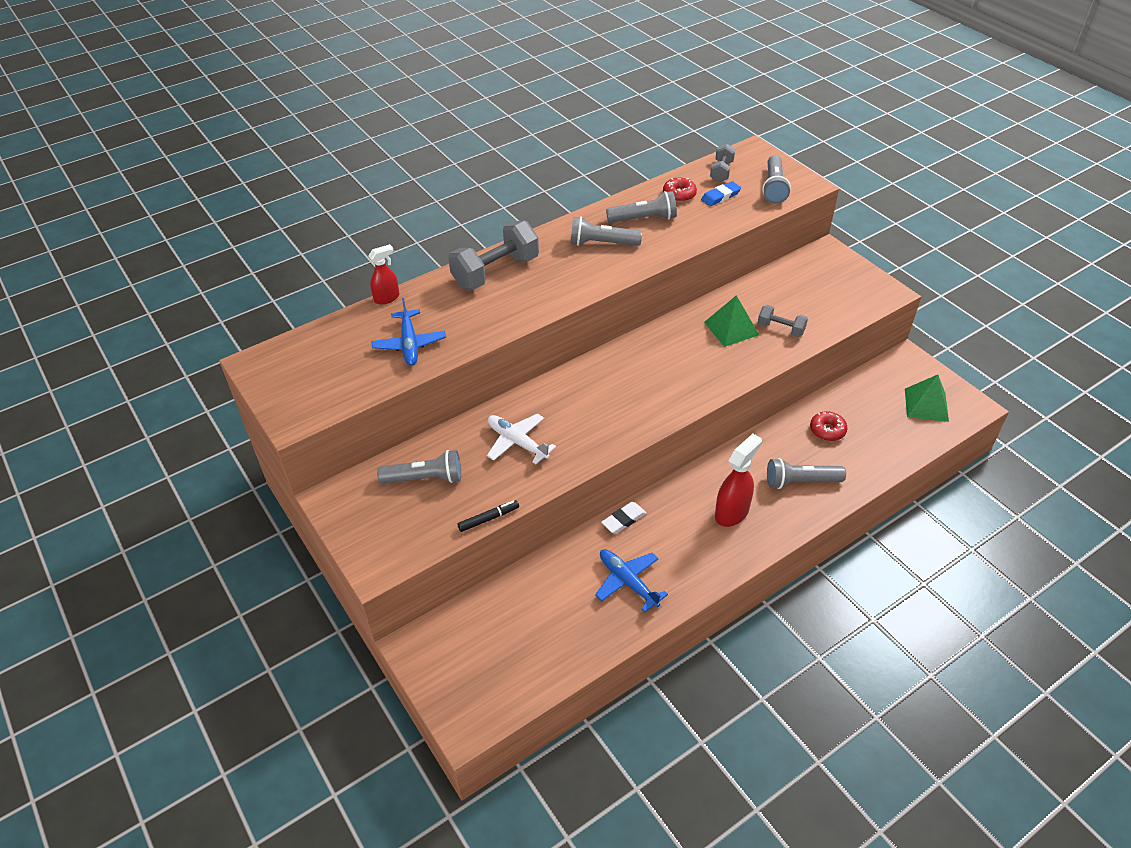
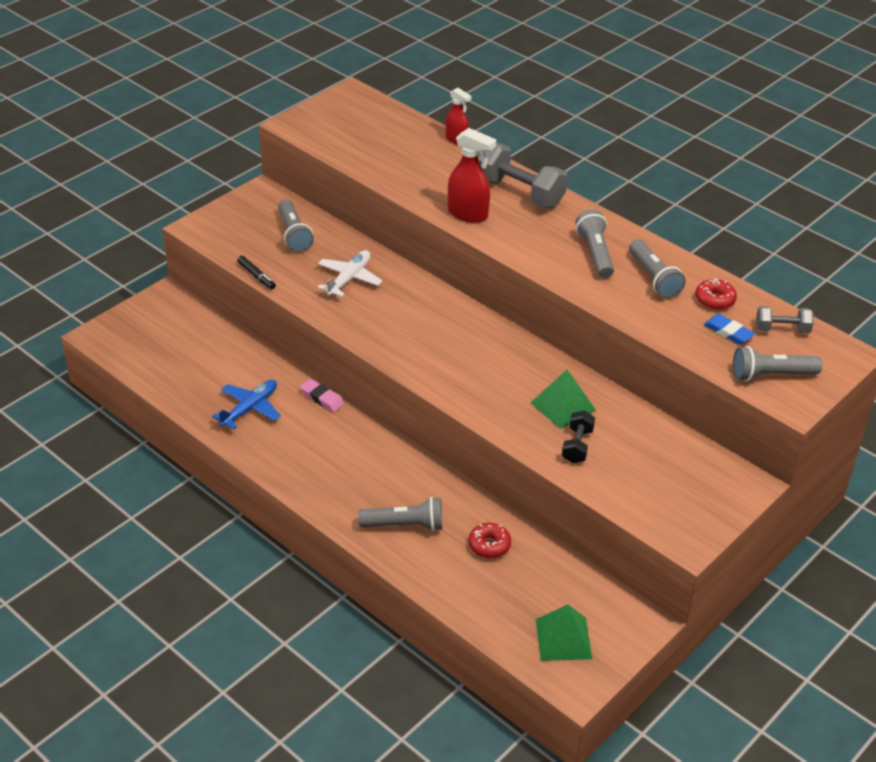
camera: 75 degrees right, 5 degrees down
blue plane [371,298,446,366] -> none
white eraser [601,502,646,534] -> pink eraser [300,379,345,412]
red spray bottle [715,434,762,527] -> red spray bottle moved to [448,128,496,223]
grey dumbbell [758,305,808,337] -> black dumbbell [562,410,595,463]
grey flashlight [767,458,846,489] -> grey flashlight turned 105 degrees clockwise [358,497,443,531]

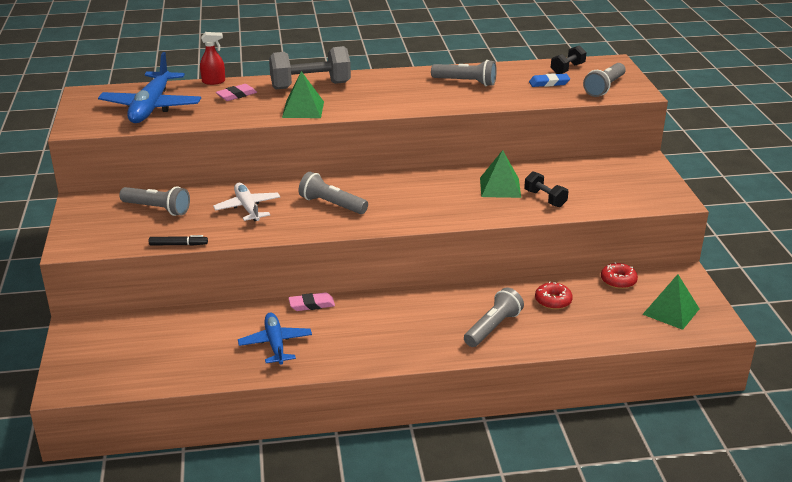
camera: 50 degrees left, 10 degrees down
red spray bottle [448,128,496,223] -> green pyramid [282,71,324,118]
grey flashlight [576,210,614,278] -> grey flashlight moved to [299,172,368,214]
red donut [695,278,737,310] -> red donut moved to [601,262,638,289]
grey dumbbell [756,306,814,333] -> black dumbbell [551,45,587,74]
none -> blue plane [98,52,201,123]
none -> pink eraser [216,84,257,101]

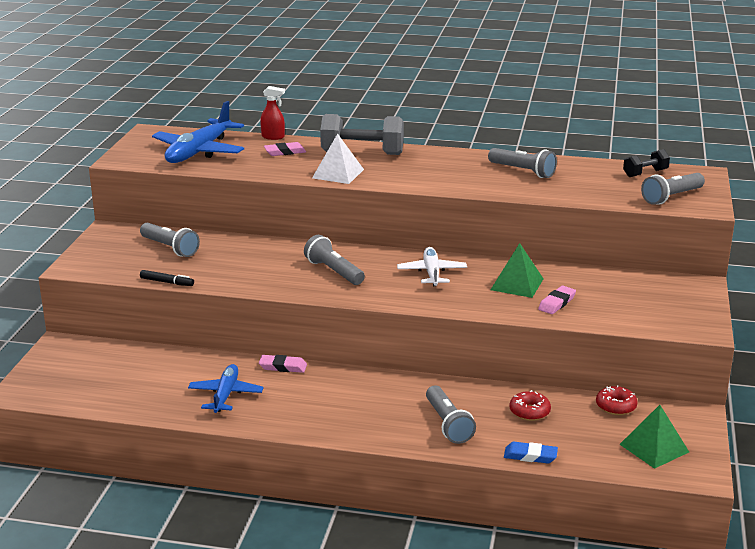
camera: 20 degrees right, 5 degrees down
white plane [213,183,280,221] -> white plane moved to [397,247,467,286]
green pyramid [282,71,324,118] -> white pyramid [312,133,364,184]
grey flashlight [464,288,524,347] -> grey flashlight turned 105 degrees clockwise [426,385,476,444]
black dumbbell [524,171,568,207] -> pink eraser [538,286,576,314]
blue eraser [529,73,570,87] -> blue eraser moved to [504,442,558,463]

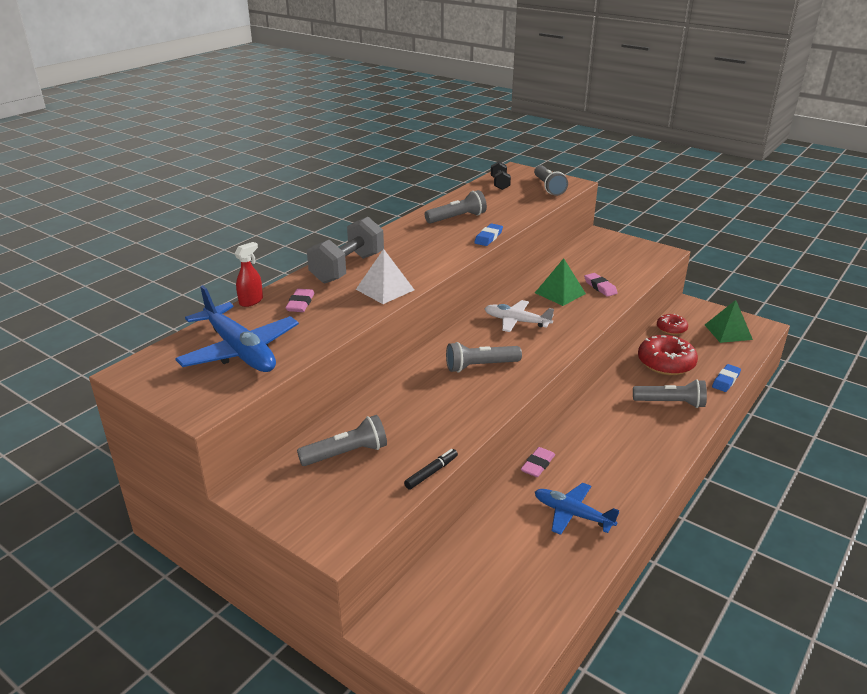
camera: 65 degrees left, 5 degrees up
red donut [510,390,551,421] -> red donut [638,335,698,375], size x1.76
none -> blue eraser [474,223,503,246]

